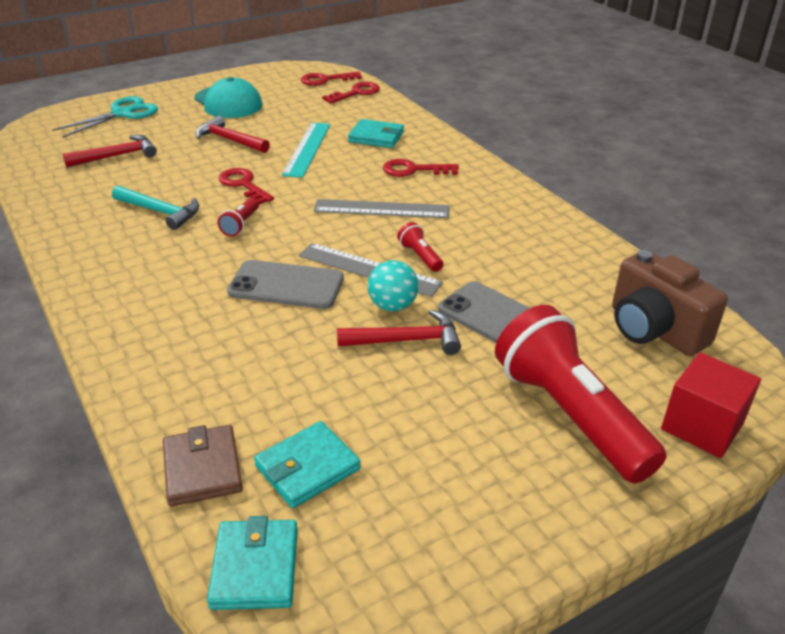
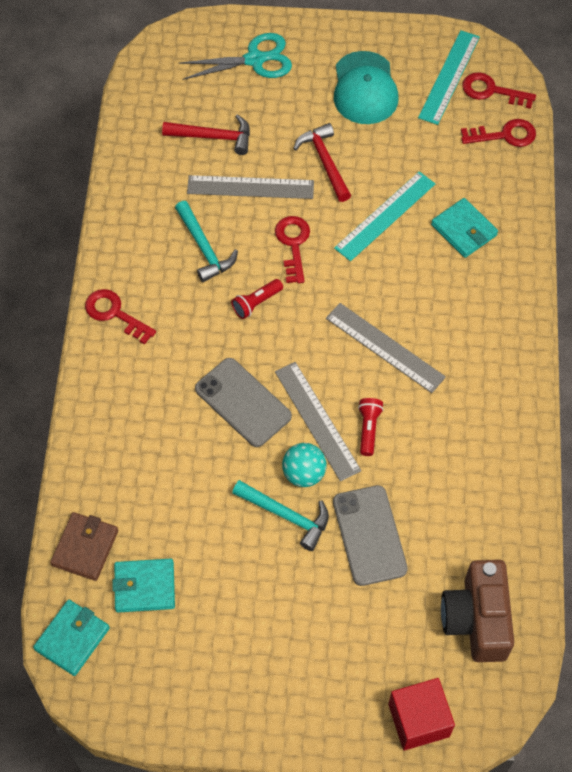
camera: 35 degrees right, 25 degrees up
red hammer [337,310,461,355] -> turquoise hammer [232,480,329,551]
red key [383,159,459,177] -> red key moved to [85,289,156,345]
red flashlight [495,305,667,483] -> none
none -> grey ruler [187,175,314,199]
none -> turquoise ruler [418,30,480,125]

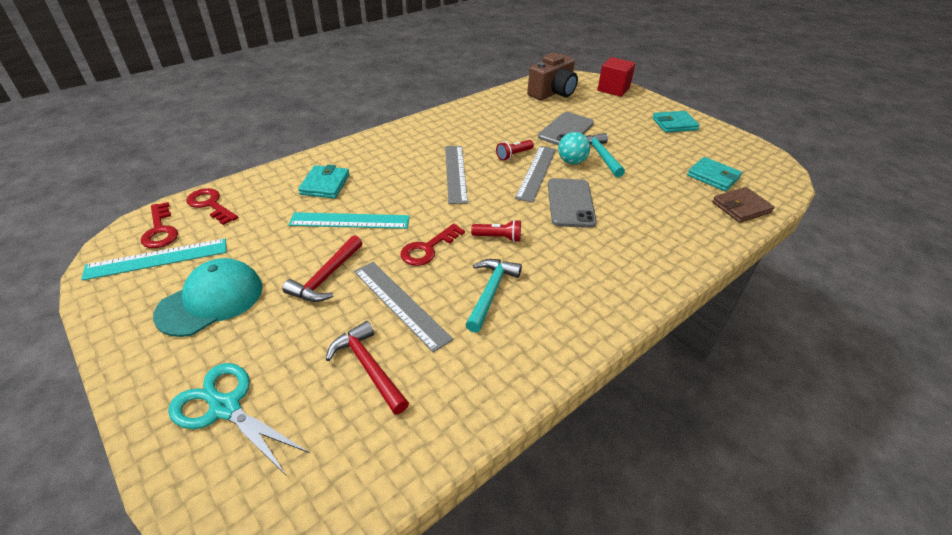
camera: 135 degrees left, 20 degrees down
turquoise wallet [33,600,110,676] -> turquoise wallet moved to [652,111,700,133]
red key [85,289,156,345] -> none

